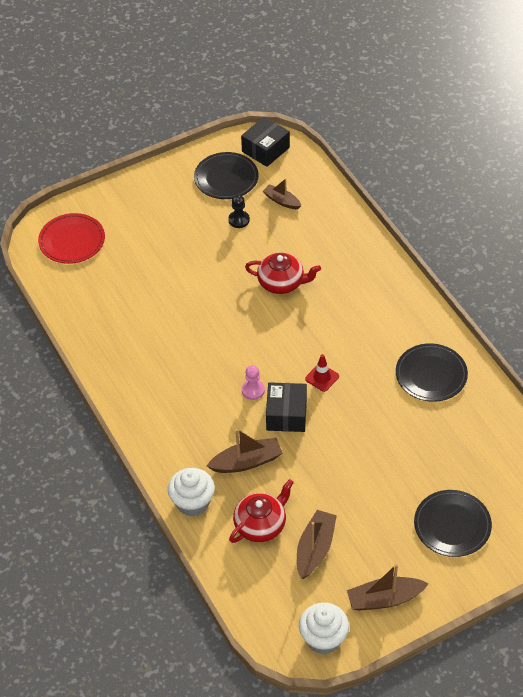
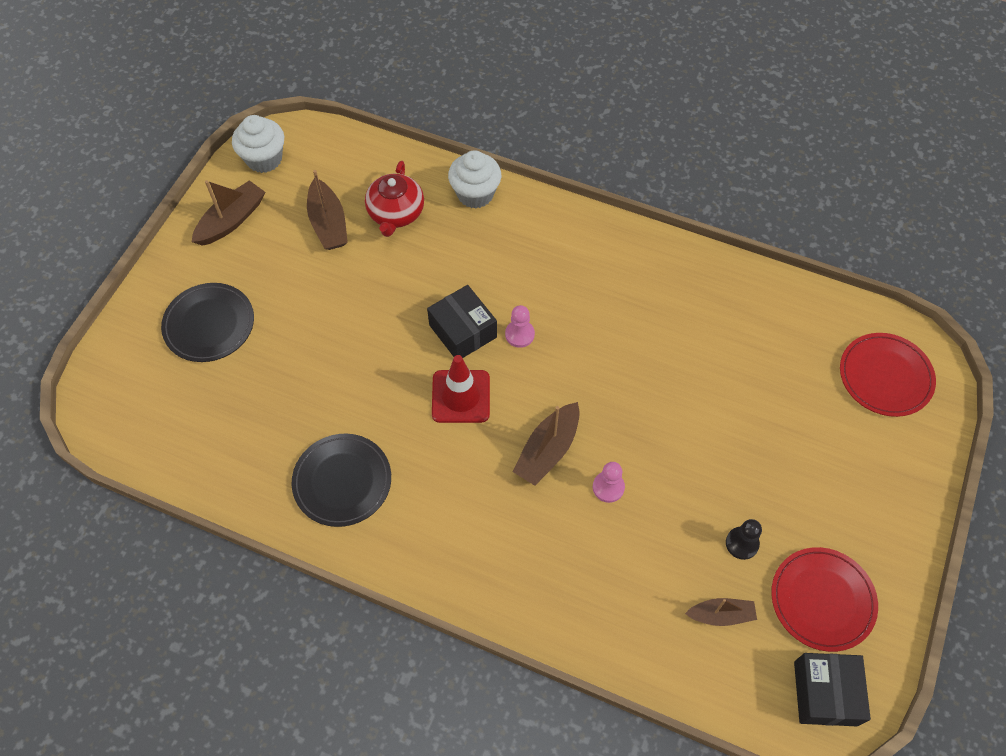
camera: 140 degrees right, 10 degrees up
black plate [194,152,259,199] -> red plate [771,547,878,652]
brown boat [207,429,282,473] -> brown boat moved to [513,402,580,486]
red teapot [245,252,321,294] -> pink pawn [593,462,625,503]
red traffic cone [305,354,339,392] -> red traffic cone [432,355,490,423], size x1.64

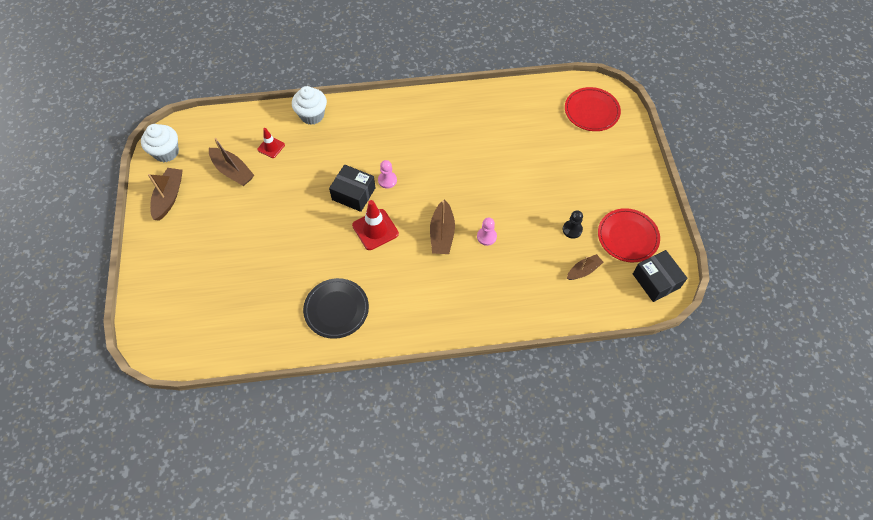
camera: 30 degrees left, 0 degrees up
black plate [161,283,254,362] -> none
red teapot [365,161,424,237] -> red traffic cone [257,128,285,158]

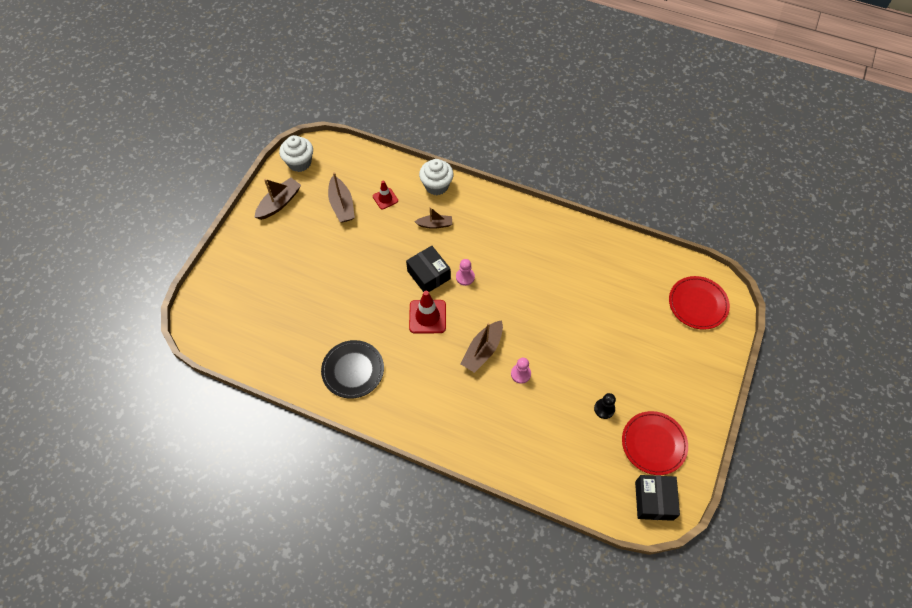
camera: 30 degrees right, 0 degrees up
brown boat [567,254,604,280] -> brown boat moved to [415,207,452,229]

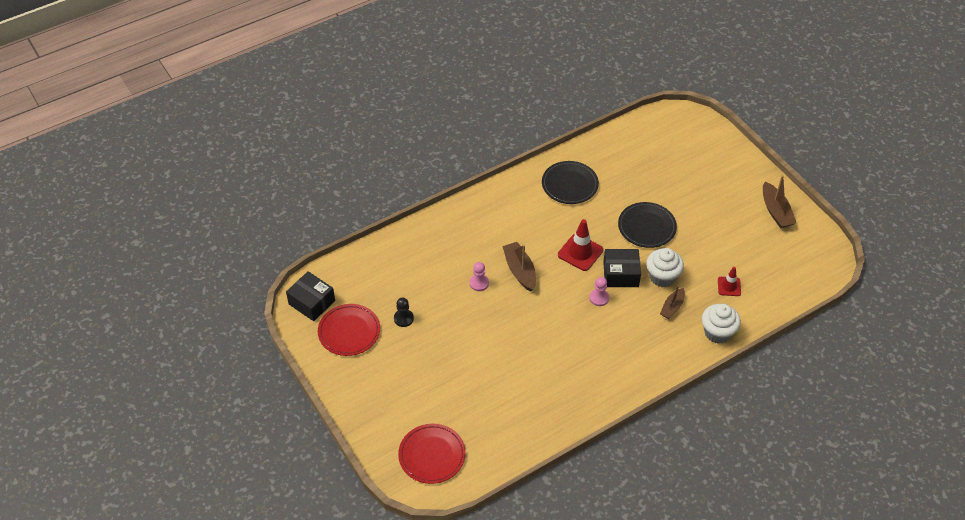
camera: 125 degrees right, 10 degrees down
white cupcake [279,135,313,172] -> white cupcake moved to [646,248,684,287]
brown boat [328,172,355,223] -> none
none -> black plate [618,202,677,248]

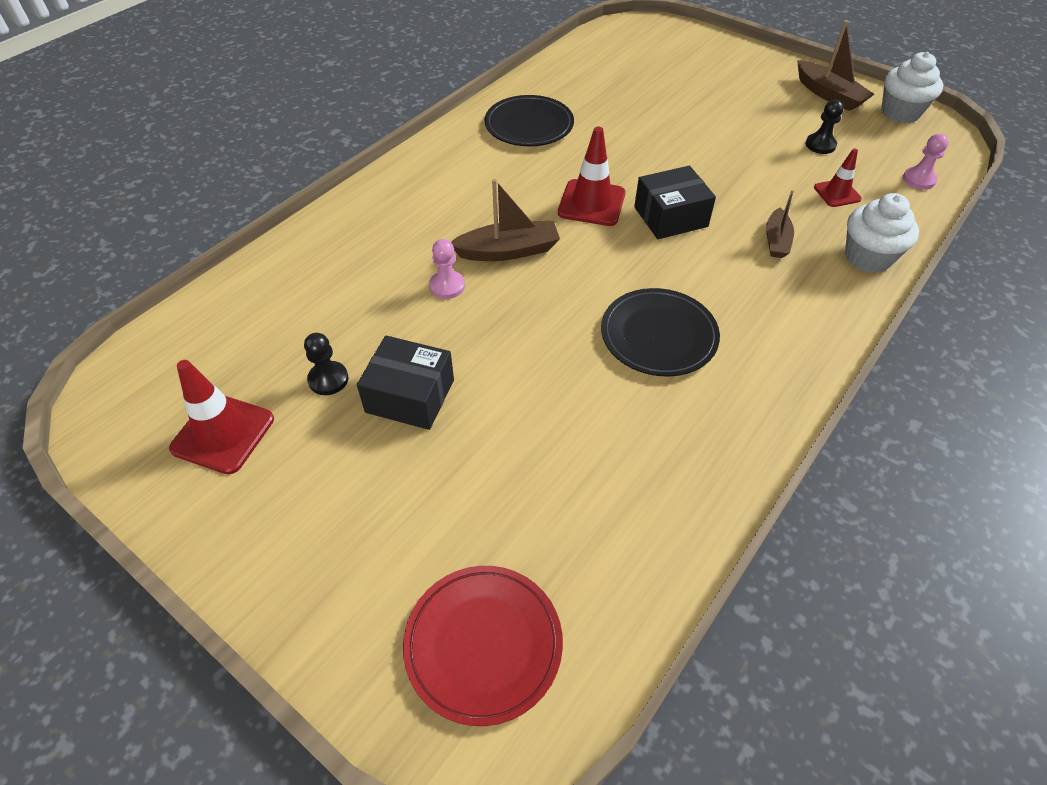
camera: 20 degrees left, 0 degrees up
black box [286,271,335,321] -> black box moved to [357,335,454,430]
red plate [318,304,380,356] -> red traffic cone [169,360,274,475]
brown boat [502,242,536,292] -> brown boat turned 120 degrees clockwise [451,179,560,261]
pink pawn [589,277,609,306] -> pink pawn moved to [903,134,949,190]
black plate [618,202,677,248] -> black plate moved to [601,288,720,376]
white cupcake [646,248,684,287] -> white cupcake moved to [881,52,943,123]
none -> black pawn [806,100,844,154]

